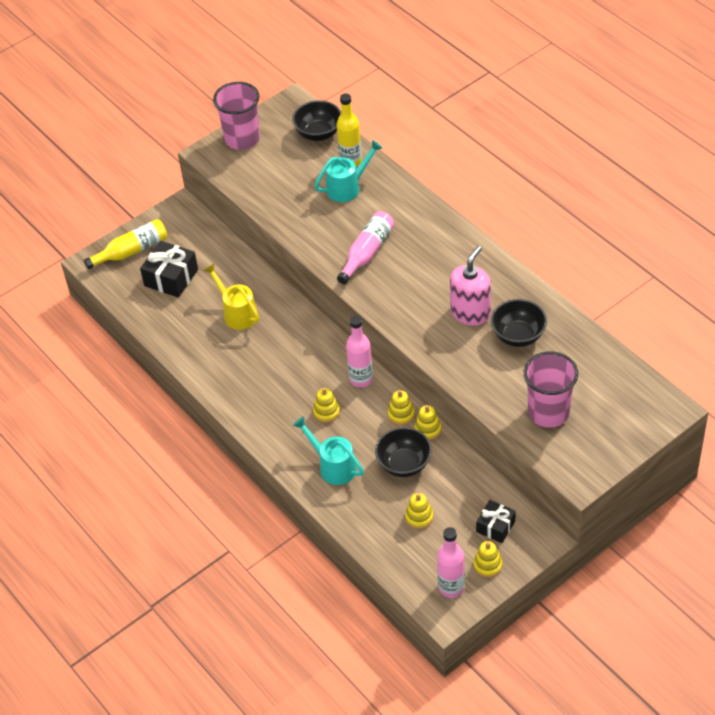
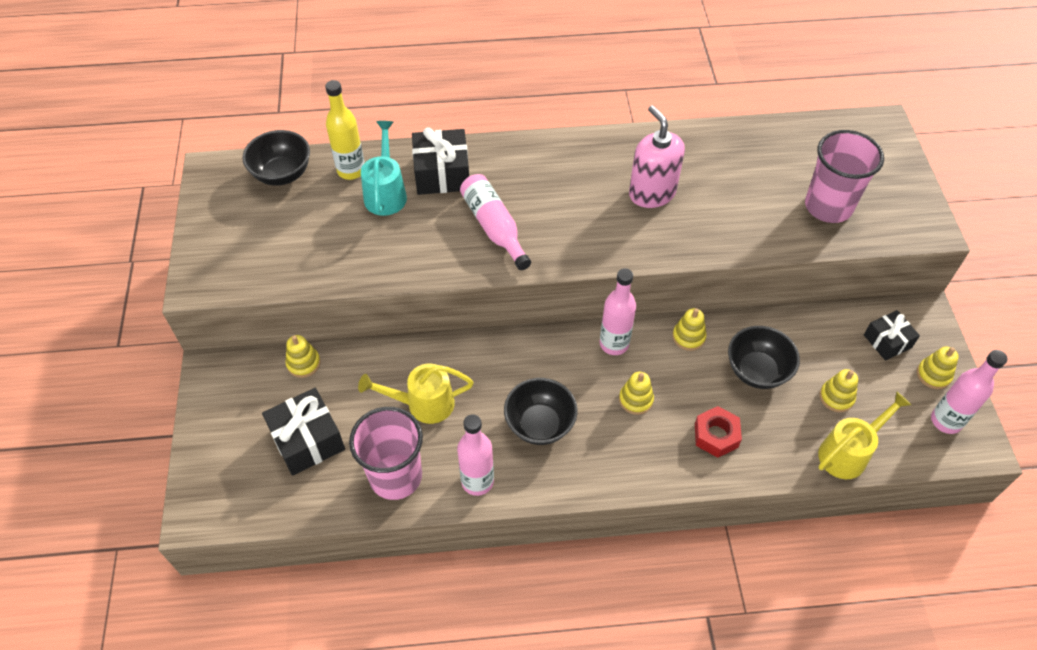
camera: 60 degrees left, 5 degrees up
yellow bottle [84,219,167,269] -> none
pink cup [213,82,260,150] -> pink cup moved to [349,407,423,500]
turquoise watering can [293,416,364,485] -> red nut [695,406,742,458]
yellow stacking toy [414,405,441,440] -> yellow stacking toy moved to [285,335,320,378]
black bowl [491,299,547,347] -> black bowl moved to [504,378,578,445]
none -> black gift [412,127,469,195]
none -> pink bottle [457,414,494,496]
none -> yellow watering can [818,391,911,479]

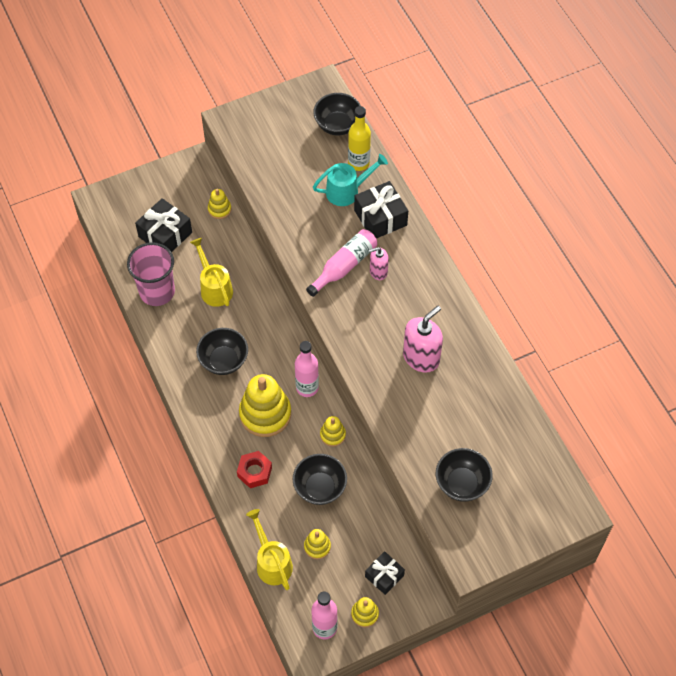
camera: 70 degrees right, 5 degrees up
pink bottle [457,414,494,496] -> none
yellow stacking toy [619,372,654,415] -> yellow stacking toy [239,374,291,437], size x2.03
pink cup [805,130,884,223] -> black bowl [436,448,493,502]
yellow watering can [818,391,911,479] -> yellow watering can turned 150 degrees counterclockwise [246,509,293,590]
none -> pink soap dispenser [369,247,389,280]

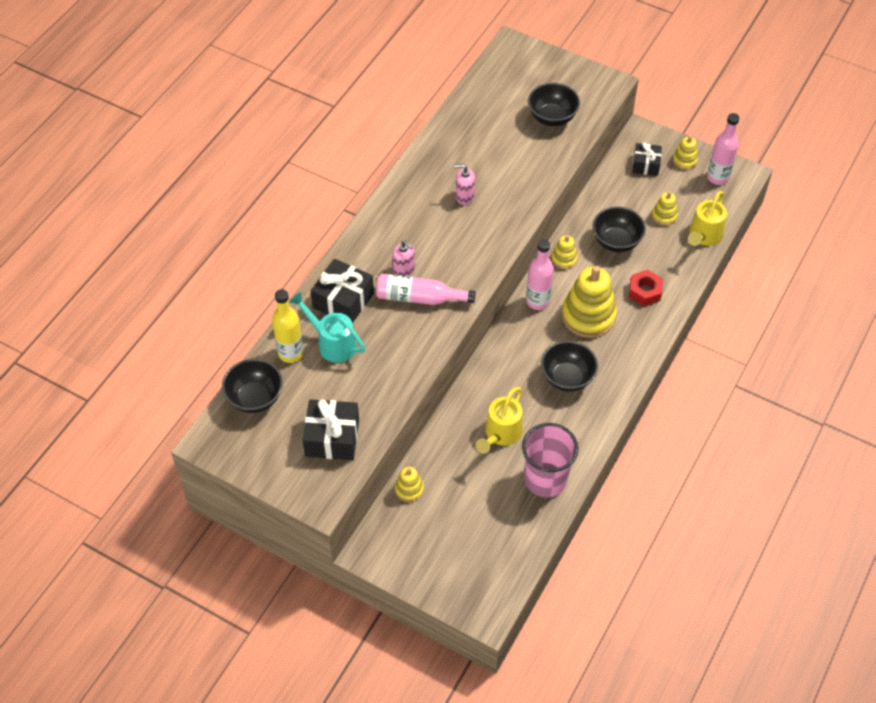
camera: 125 degrees left, 5 degrees down
black gift [135,198,192,252] -> black gift moved to [303,399,359,460]
pink soap dispenser [403,306,443,373] -> pink soap dispenser [454,165,475,205], size x0.57

